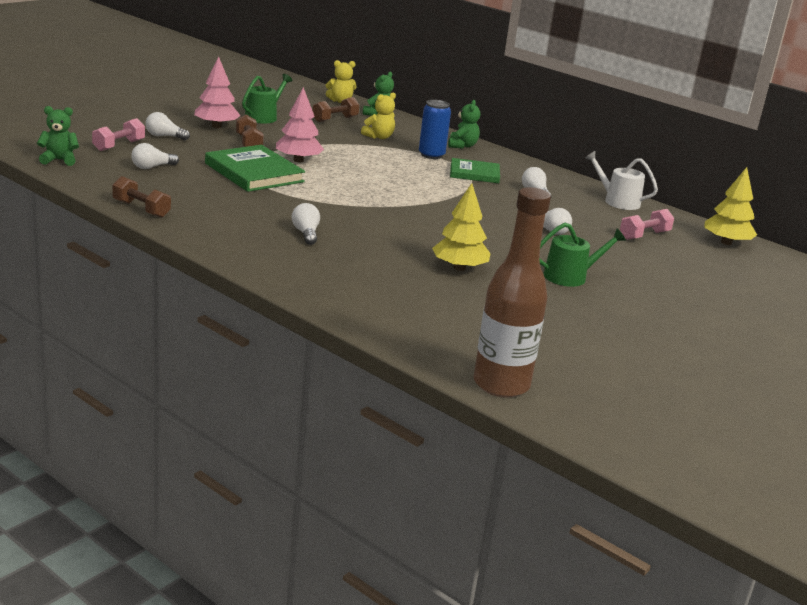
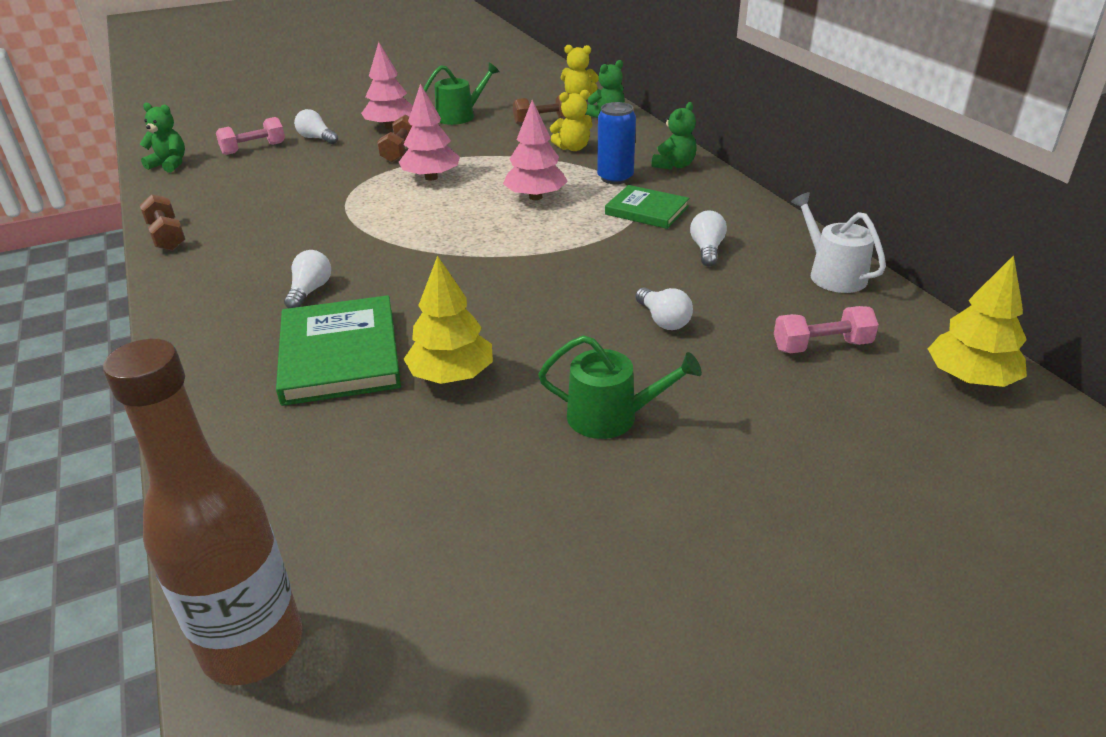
camera: 30 degrees right, 10 degrees up
white light bulb [131,143,179,169] -> none
green book [205,145,305,192] -> green book moved to [276,295,401,406]
none -> pink tree [503,100,568,200]

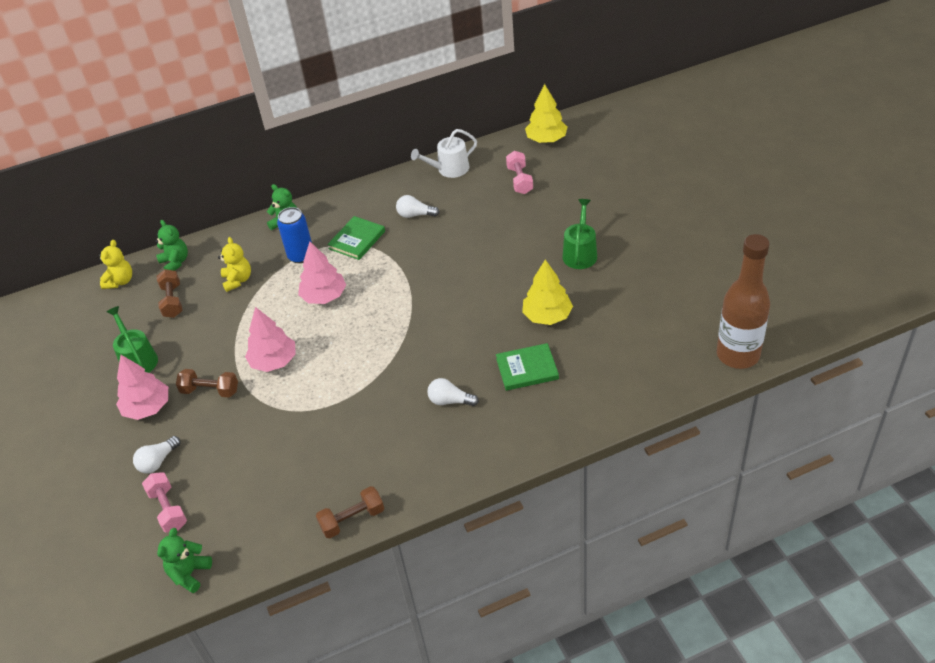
camera: 85 degrees left, 10 degrees up
green book [276,295,401,406] -> green book [496,343,559,391], size x0.63
white light bulb [635,287,693,330] -> none

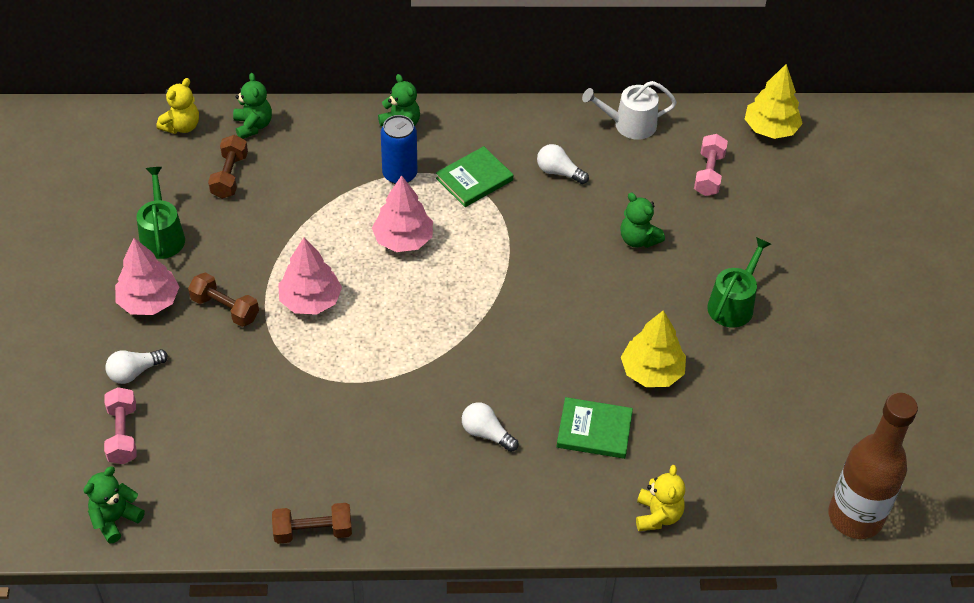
camera: 15 degrees right, 5 degrees up
yellow teddy bear [218,237,251,292] -> yellow teddy bear moved to [636,465,685,531]
none -> green teddy bear [620,193,665,248]

